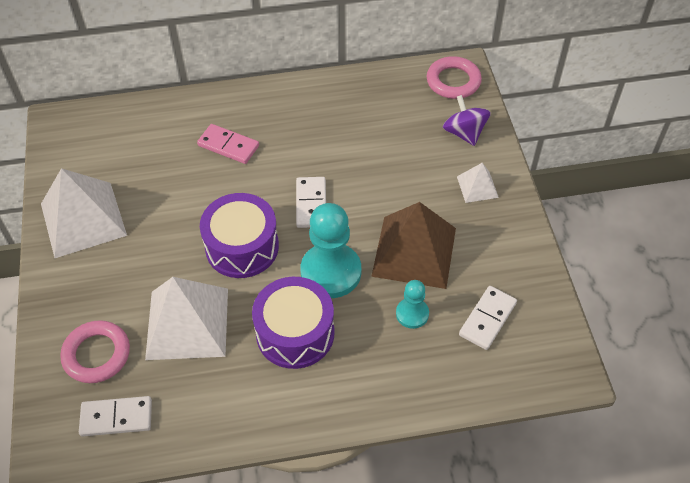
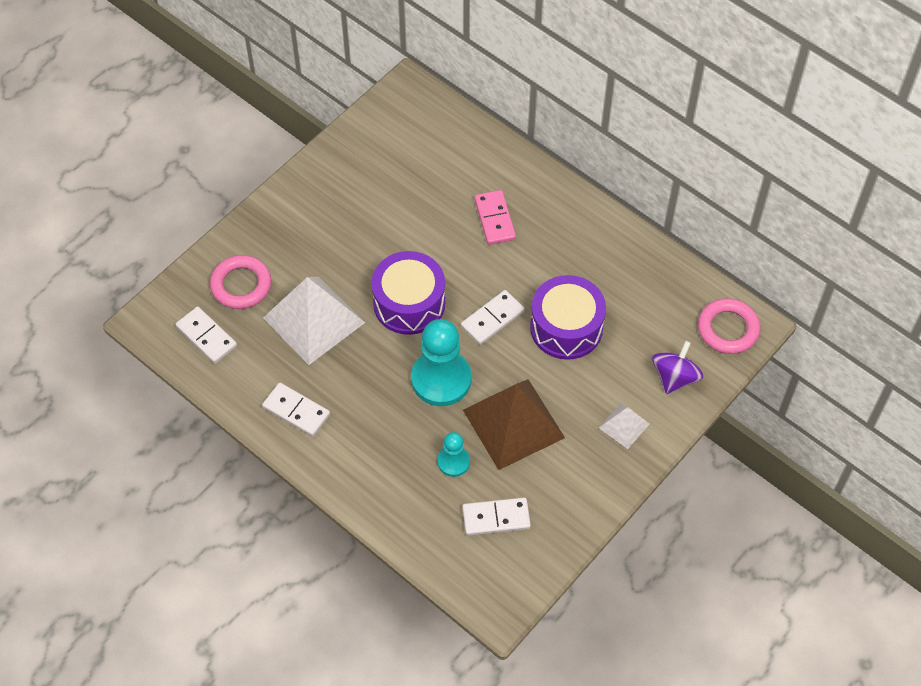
camera: 50 degrees right, 5 degrees up
white pyramid [41,168,127,258] -> none
purple drum [252,277,335,369] -> purple drum moved to [530,275,606,360]
none -> white domino [262,383,330,437]

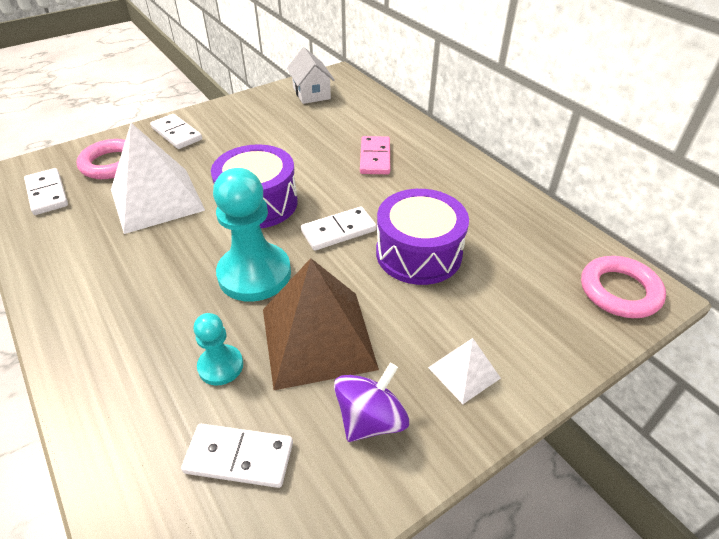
camera: 15 degrees right, 15 degrees down
white domino [262,383,330,437] -> white domino moved to [150,114,202,149]
purple spinning top [652,341,703,394] -> purple spinning top moved to [334,363,409,442]
none -> white house [287,47,335,104]

